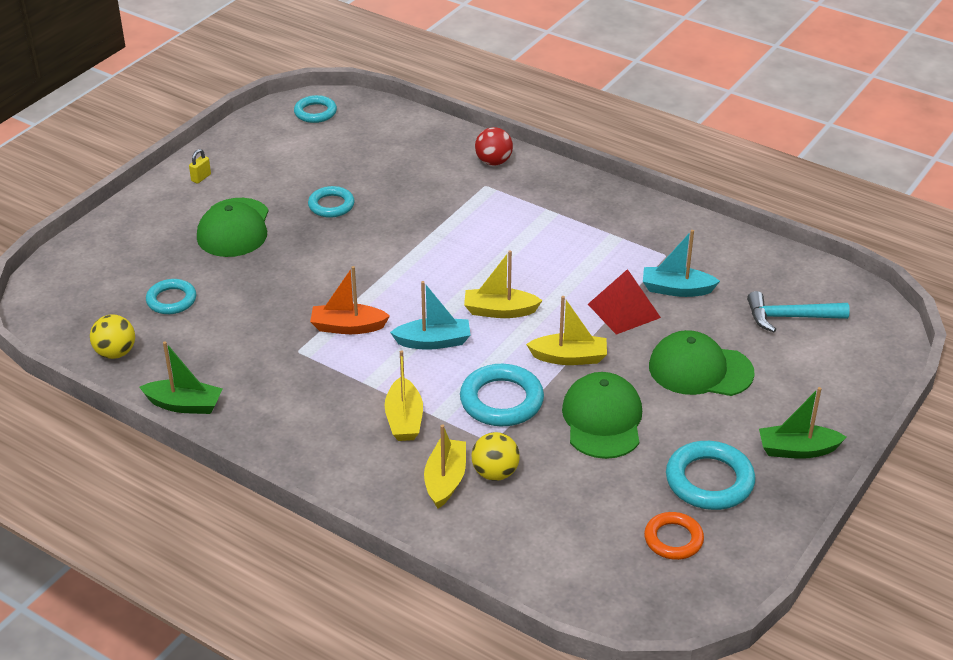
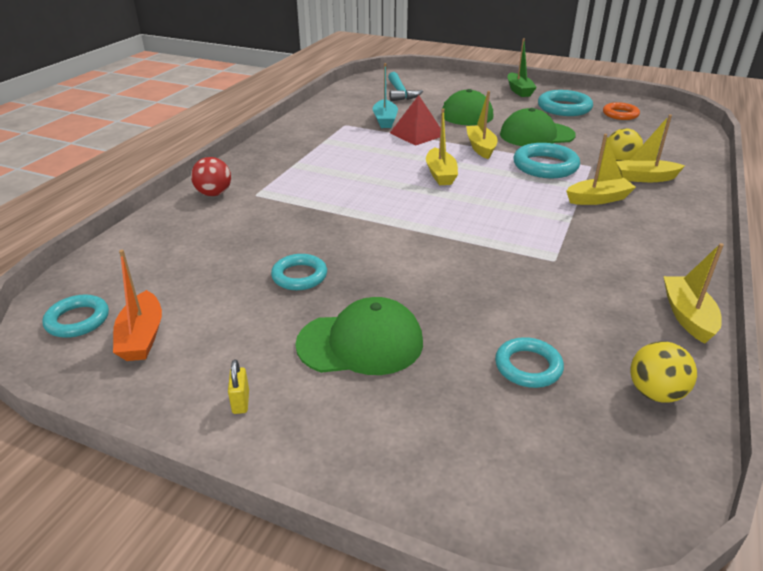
camera: 100 degrees left, 5 degrees down
green boat [139,341,223,414] -> yellow boat [664,243,724,344]
yellow padlock [189,149,211,184] -> yellow padlock turned 60 degrees clockwise [228,359,249,414]
orange boat [310,266,390,334] -> orange boat moved to [113,250,162,361]
turquoise boat [390,281,470,350] -> none

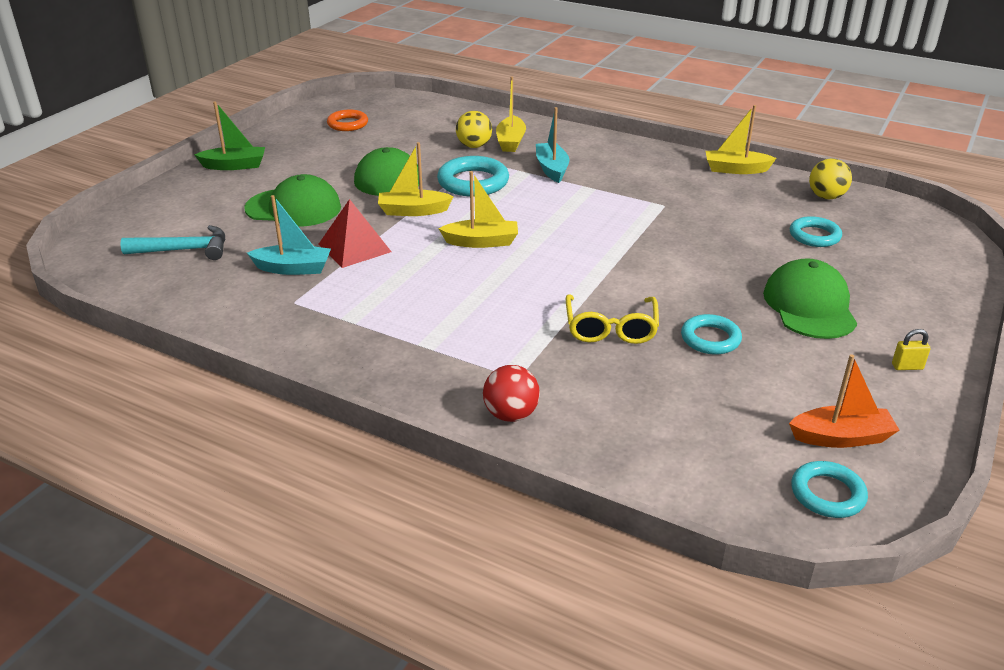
camera: 85 degrees left, 0 degrees up
turquoise ring [538,90,593,116] -> none
yellow boat [566,134,636,205] -> turquoise boat [536,107,569,183]
none -> yellow glasses [566,294,659,344]

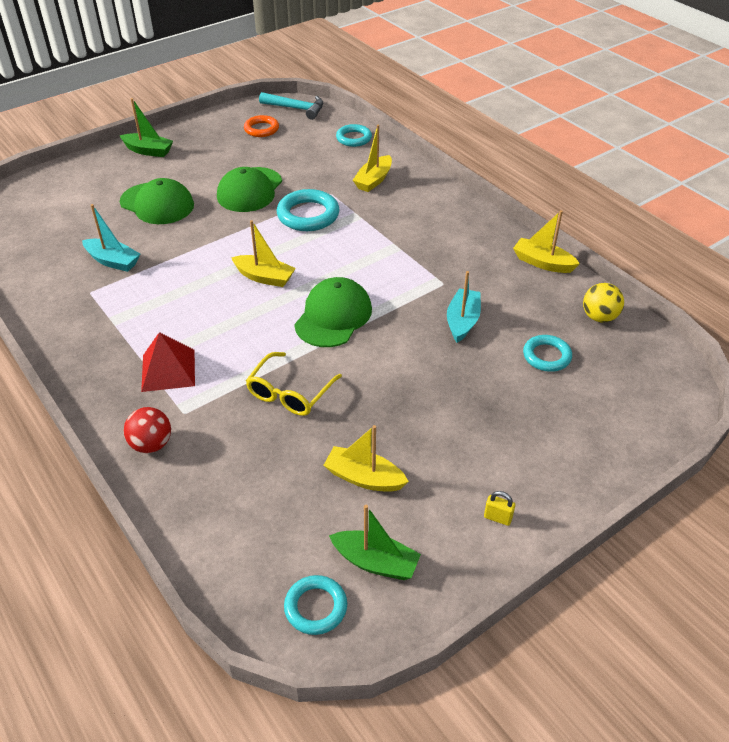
camera: 25 degrees right, 10 degrees up
turquoise hammer [121,225,225,260] -> turquoise hammer moved to [259,92,323,120]
red pyramid [318,199,391,268] -> red pyramid moved to [141,332,195,392]
yellow boat [378,142,454,216] -> yellow boat moved to [324,425,409,492]
yellow ball [456,111,492,148] -> none
turquoise boat [536,107,569,183] -> turquoise boat moved to [447,271,481,343]
turquoise ring [681,314,742,354] -> turquoise ring moved to [336,124,372,147]
green cap [763,258,857,339] -> green cap moved to [294,277,372,347]
orange boat [789,354,899,448] -> green boat [329,505,421,580]

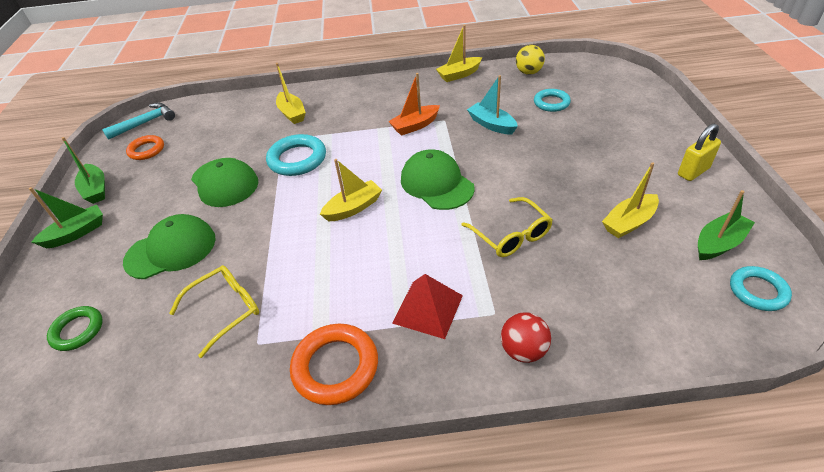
camera: 55 degrees left, 0 degrees up
turquoise boat [82,204,140,272] -> yellow glasses [169,265,259,358]
turquoise ring [336,124,372,147] -> none
yellow padlock [484,491,515,526] -> yellow padlock [678,123,721,181], size x1.74
none -> green ring [47,306,103,351]
none -> green boat [62,137,105,204]
none -> orange ring [290,324,378,405]
none -> orange boat [388,73,440,136]

